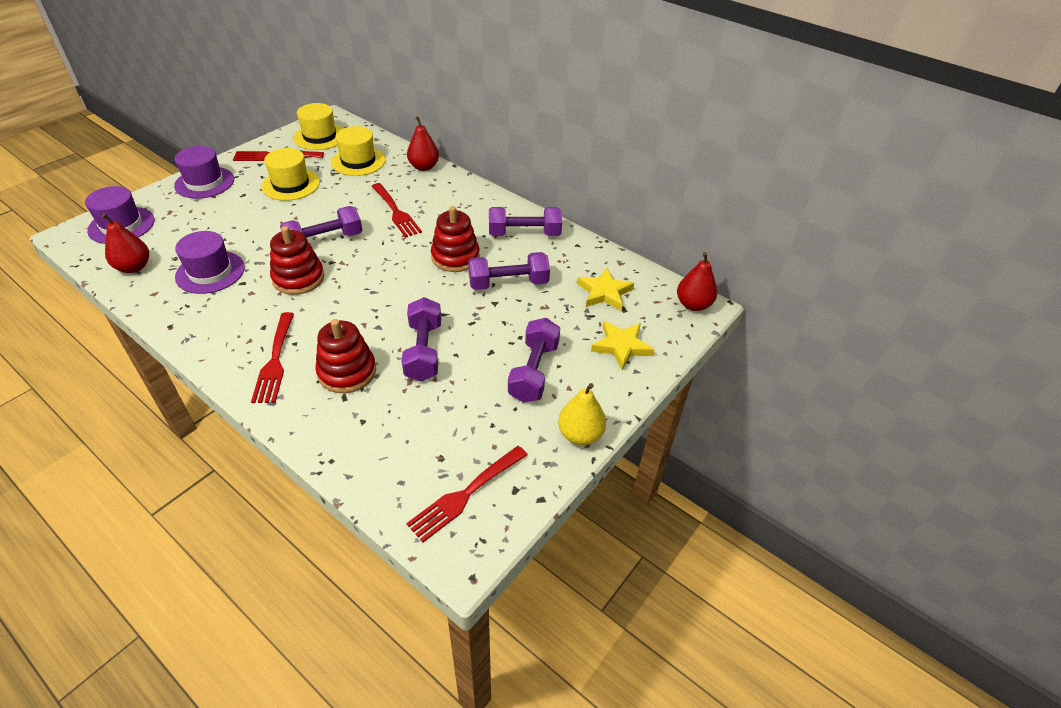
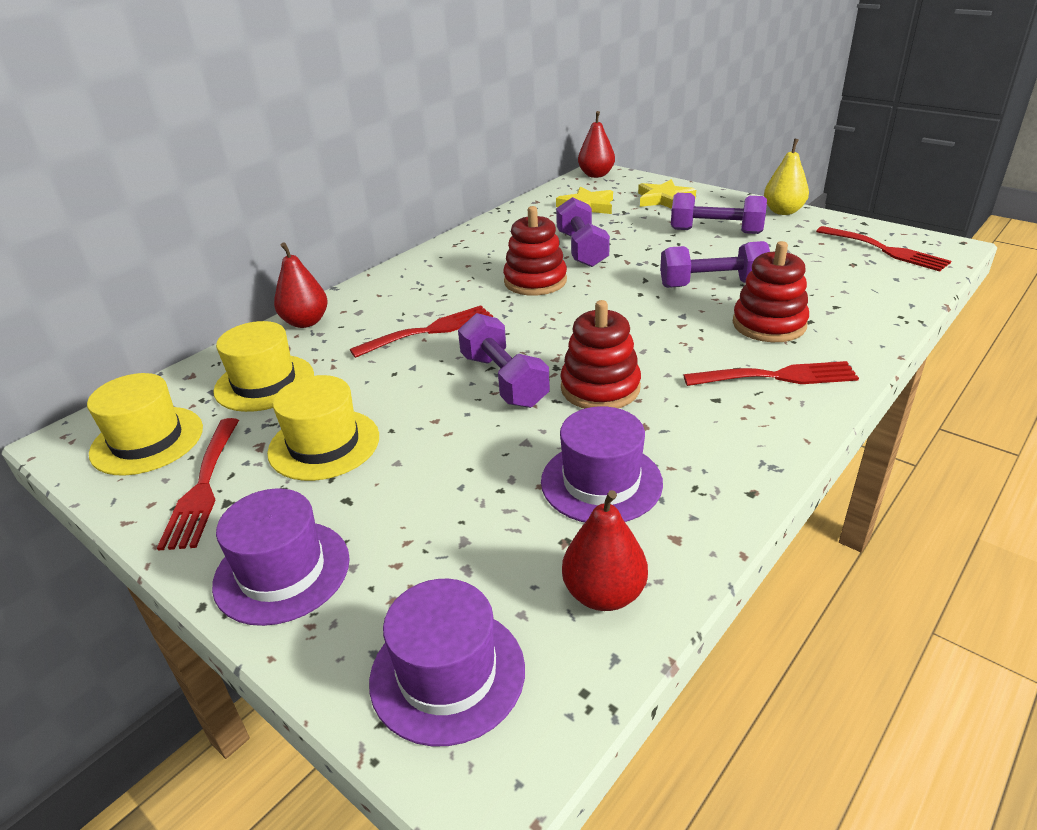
camera: 85 degrees left, 10 degrees down
purple dumbbell [489,207,562,236] -> none

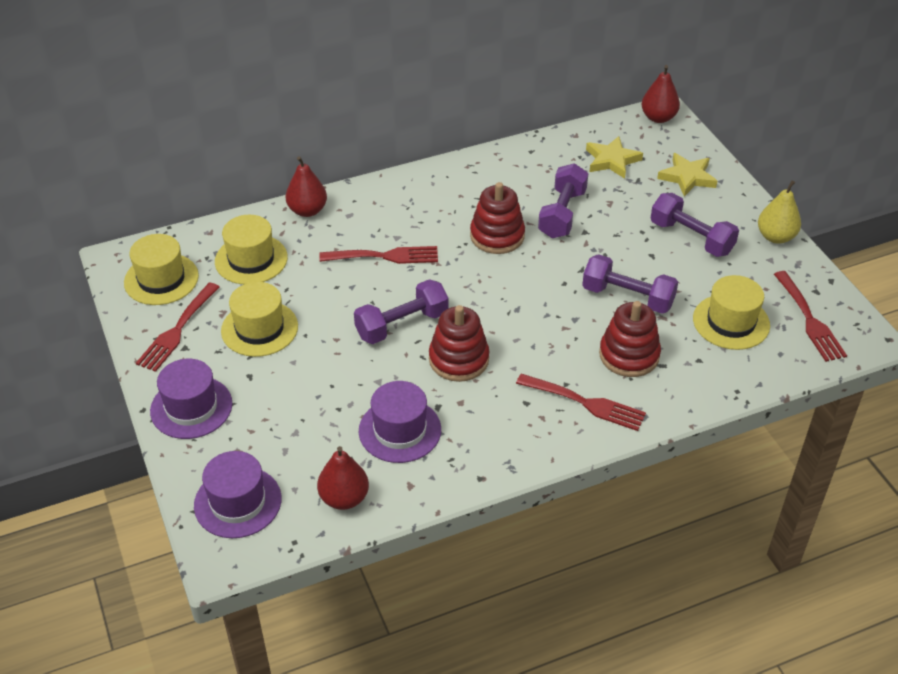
camera: 25 degrees right, 10 degrees up
purple dumbbell [458,313,550,408] -> purple dumbbell turned 60 degrees clockwise [354,279,448,344]
none -> yellow hat [693,275,770,350]

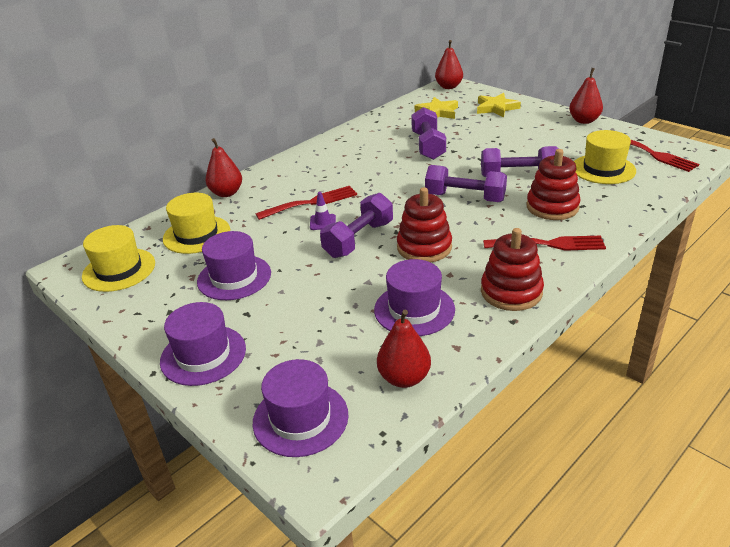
camera: 20 degrees left, 10 degrees down
red fork [136,282,220,372] -> none
yellow hat [221,282,298,357] -> purple hat [197,231,271,300]
red stacking toy [470,182,525,254] -> red stacking toy moved to [481,228,544,311]
purple dumbbell [651,193,739,257] -> purple dumbbell moved to [425,165,507,202]
yellow pear [758,180,801,244] -> red pear [569,68,603,124]
none -> purple traffic cone [310,192,336,230]

